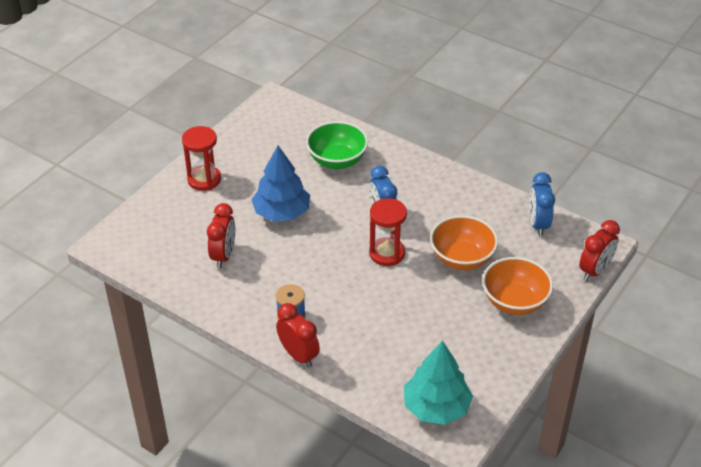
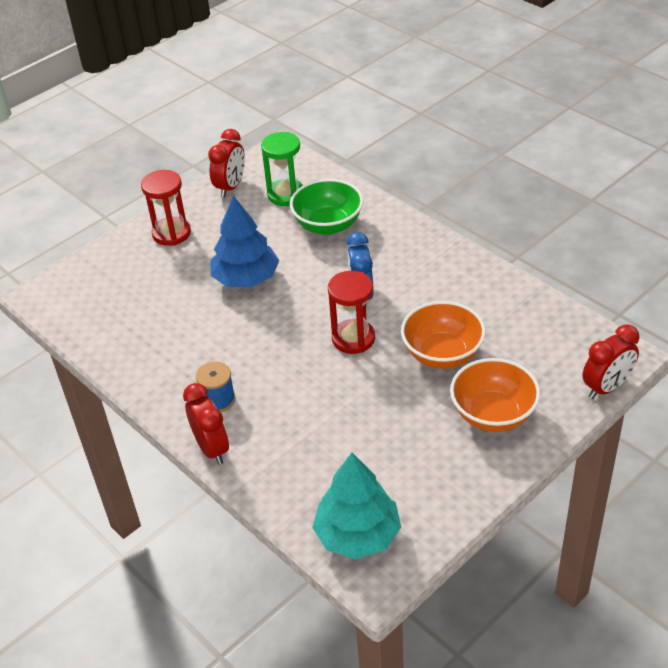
camera: 15 degrees right, 0 degrees up
red clock [207,203,235,268] -> red clock moved to [208,129,245,197]
blue clock [529,172,555,236] -> none
none -> green hourglass [261,132,303,206]

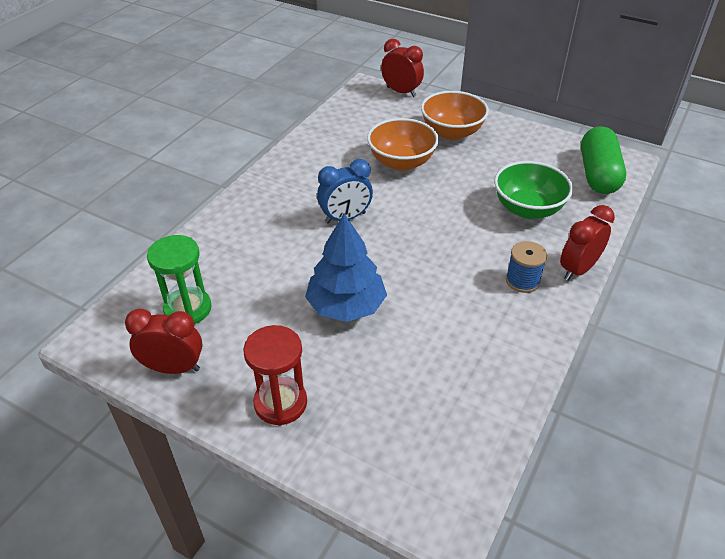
camera: 110 degrees left, 0 degrees up
green bowl [290,179,363,235] -> green bowl moved to [494,161,573,219]
turquoise tree [312,453,401,559] -> green capsule [581,126,626,194]
red hourglass [328,271,375,354] -> none

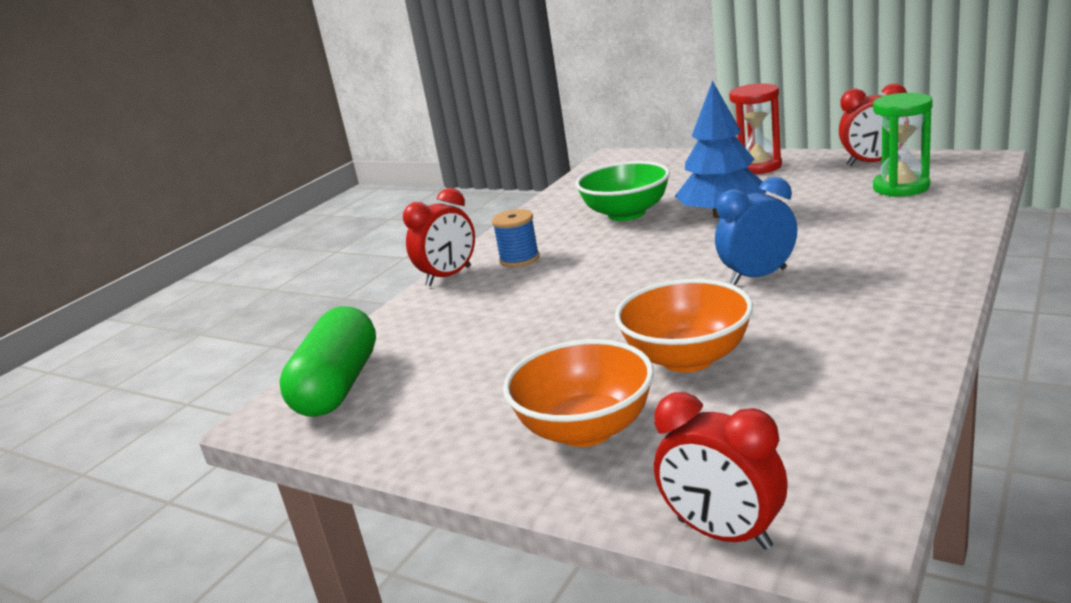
camera: 175 degrees left, 20 degrees down
green bowl [494,161,573,219] -> green bowl moved to [576,161,670,221]

